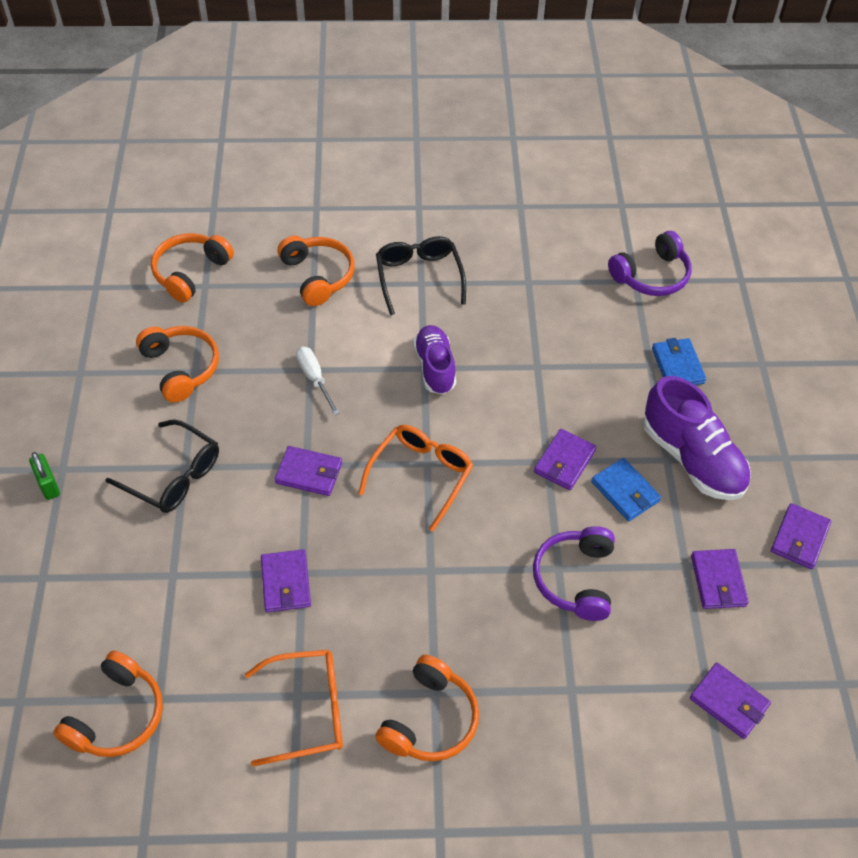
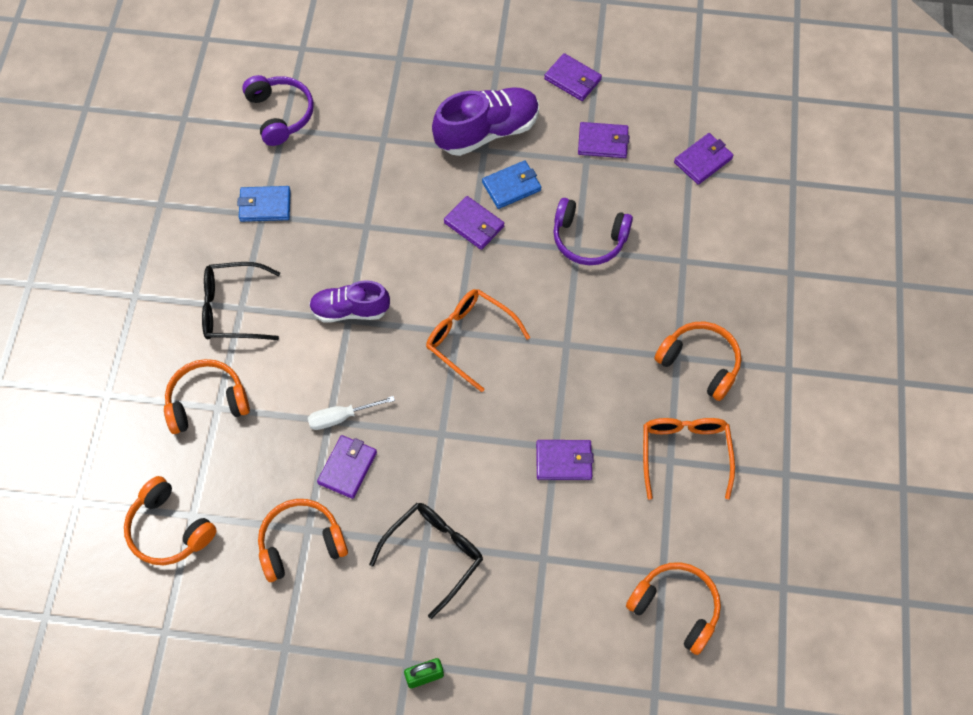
camera: 80 degrees left, 10 degrees up
purple wallet [275,446,342,496] -> purple wallet moved to [317,435,377,499]
blue wallet [652,338,706,385] -> blue wallet moved to [237,186,291,222]

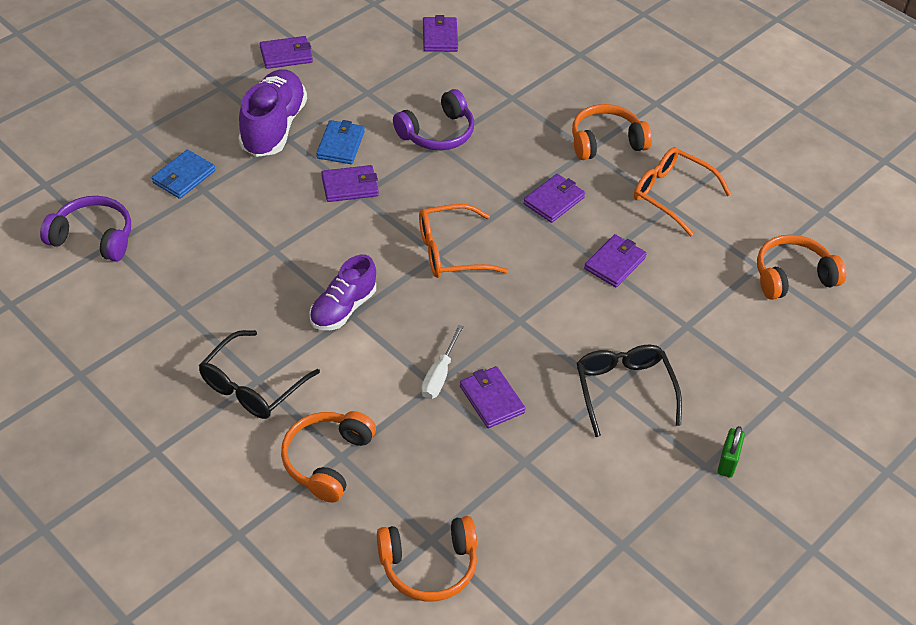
camera: 55 degrees left, 15 degrees down
blue wallet [237,186,291,222] -> blue wallet moved to [152,149,215,199]
orange headphones [258,499,348,582] -> none
purple wallet [578,122,629,158] -> purple wallet moved to [523,174,585,223]

